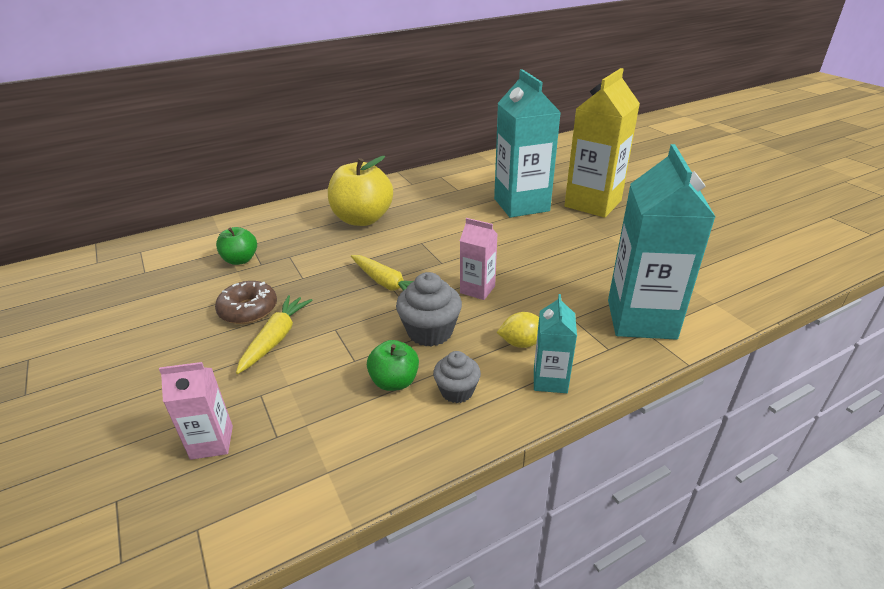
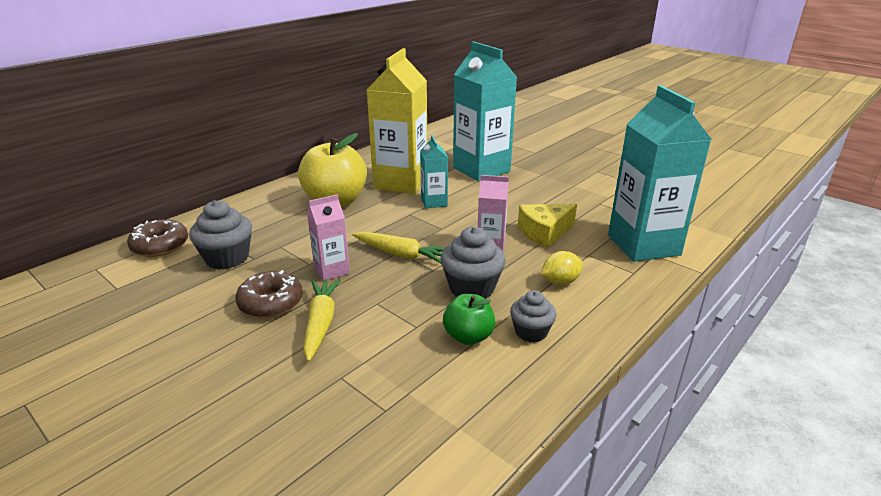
camera: 20 degrees left, 5 degrees down
pink carton [159,362,233,460] -> pink carton moved to [307,194,350,281]
green apple [216,227,257,265] -> grey cupcake [189,200,252,269]
turquoise carton [534,294,577,393] -> turquoise carton moved to [420,135,448,208]
yellow carton [564,68,640,218] -> yellow carton moved to [367,48,427,194]
none -> brown donut [127,219,188,257]
none -> yellow cheese [518,204,577,248]

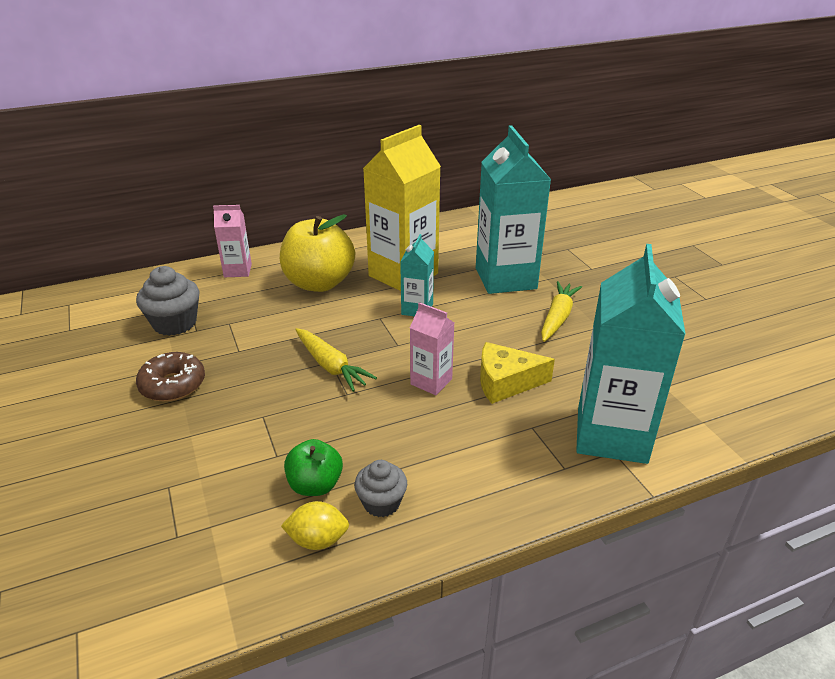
camera: 25 degrees right, 5 degrees up
brown donut [127,219,188,257] -> none
yellow carrot [303,279,341,362] -> yellow carrot moved to [541,281,582,342]
pink carton [307,194,350,281] -> pink carton moved to [213,205,252,277]
grey cupcake [441,227,506,299] -> none
yellow lemon [541,251,583,285] -> yellow lemon moved to [281,501,349,550]

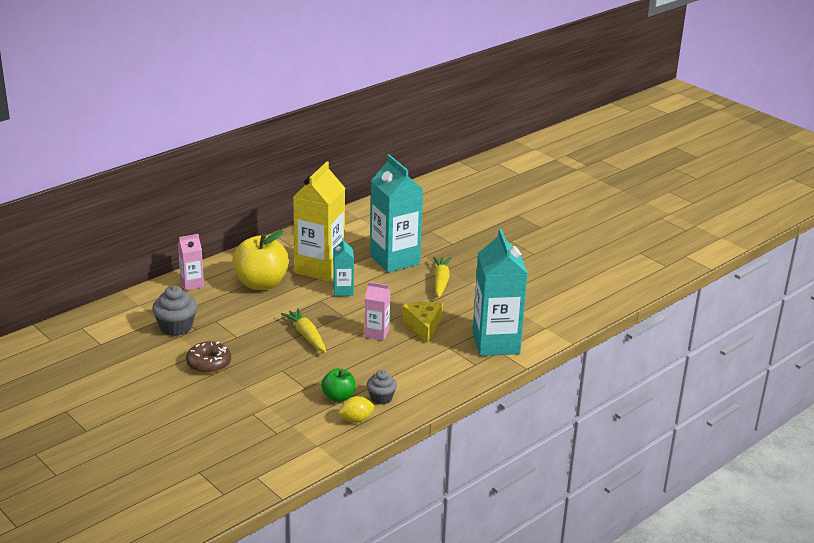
camera: 20 degrees left, 5 degrees down
yellow carrot [295,328,377,392] -> yellow carrot turned 150 degrees counterclockwise [281,308,327,353]
yellow cheese [480,342,555,404] -> yellow cheese turned 105 degrees clockwise [402,302,443,343]

